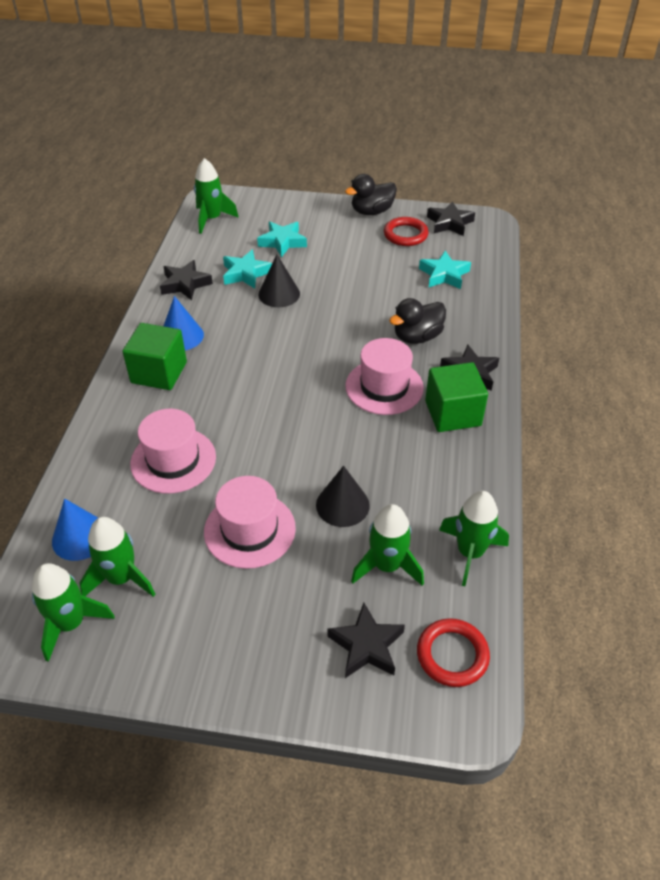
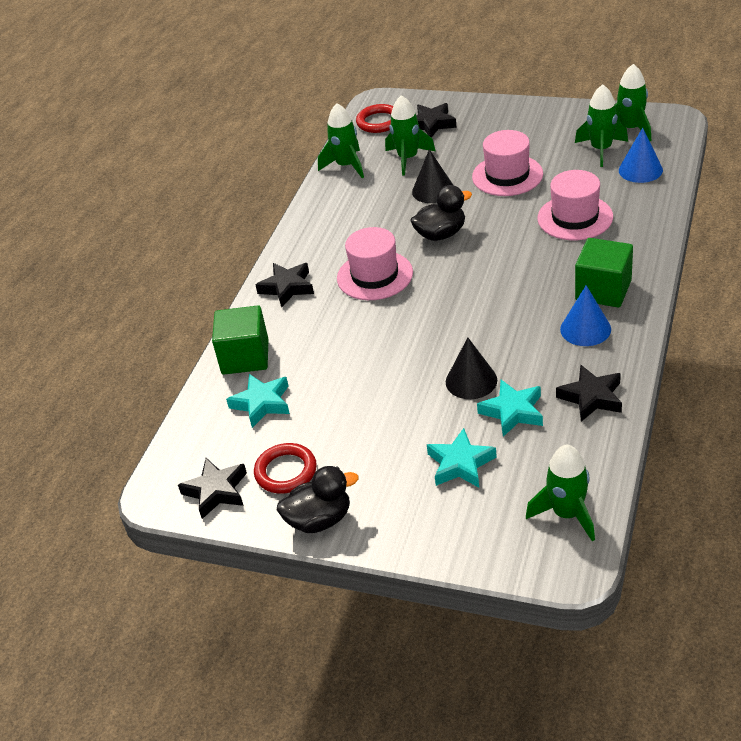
camera: 165 degrees left, 5 degrees down
black duck [389,298,446,344] -> black duck moved to [410,185,472,241]
green cube [425,362,488,432] -> green cube moved to [212,306,268,375]

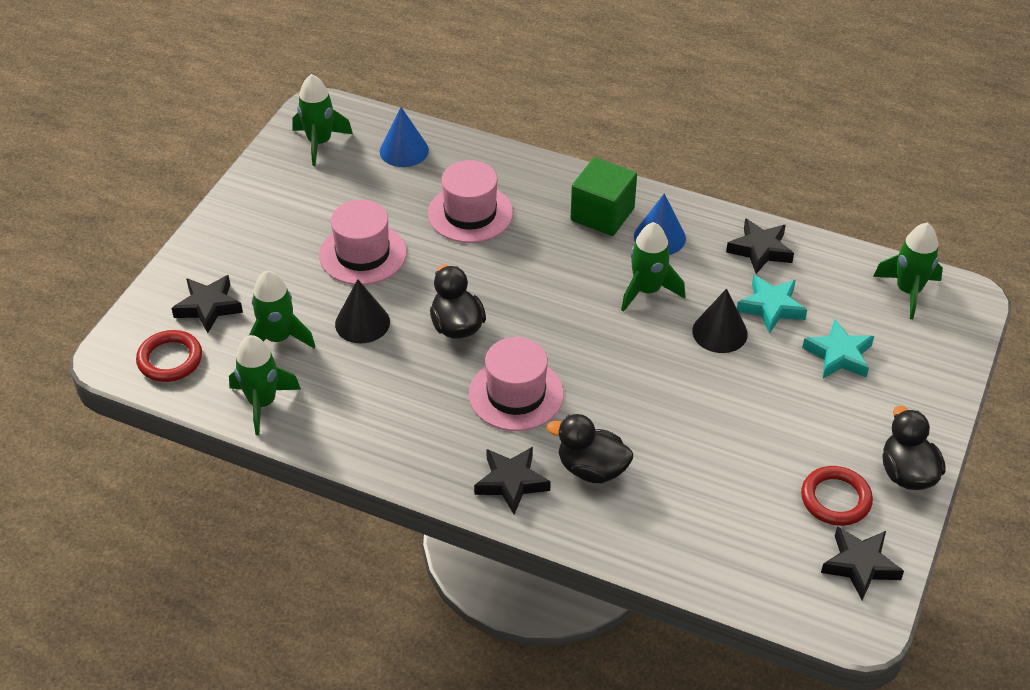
camera: 90 degrees left, 5 degrees up
green cube [212,306,268,375] -> none
turquoise star [226,374,290,428] -> none
green rocket [575,84,628,167] -> green rocket moved to [621,222,685,312]
none -> black duck [547,414,633,483]

